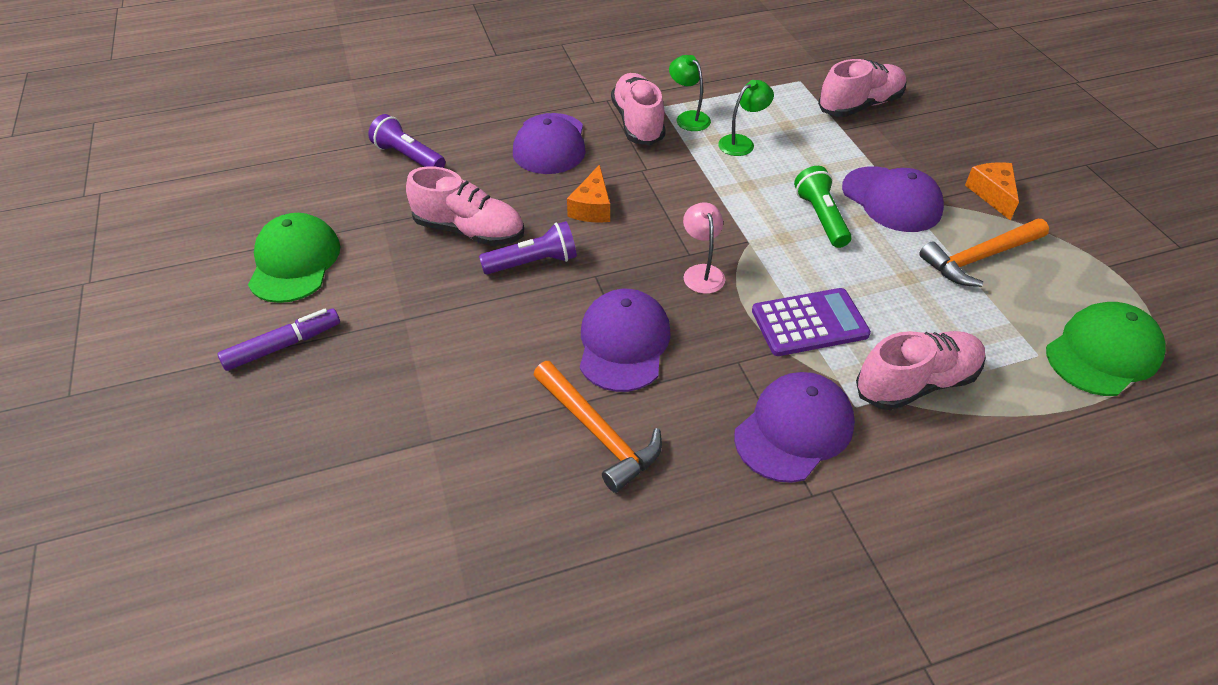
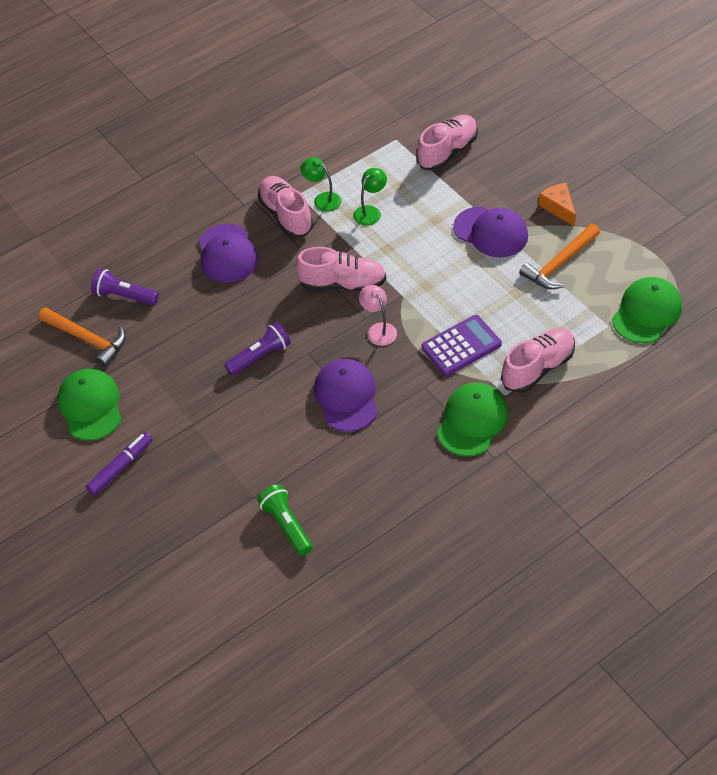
camera: 15 degrees left, 5 degrees up
pink shoe [406,166,524,246] -> pink shoe moved to [295,247,386,292]
orange hammer [534,361,662,493] -> orange hammer moved to [39,307,126,367]
orange cheese [567,164,610,223] -> none
purple cap [734,372,855,483] -> green cap [437,383,508,456]
green flashlight [794,166,852,248] -> green flashlight moved to [257,484,313,556]

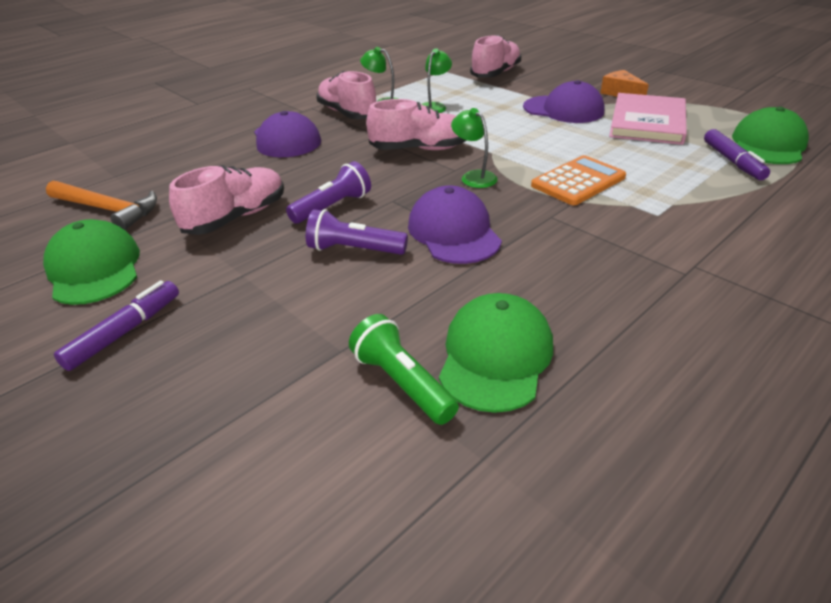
camera: 10 degrees left, 15 degrees down
purple flashlight [91,269,159,305] -> purple flashlight moved to [306,209,408,255]
pink lamp [359,285,397,346] -> green lamp [451,108,498,188]
purple calculator [421,315,502,376] -> orange calculator [531,155,626,205]
green cap [437,383,508,456] -> green cap moved to [439,293,553,413]
pink shoe [501,328,575,393] -> pink shoe moved to [169,165,284,235]
orange hammer [519,224,600,289] -> pink book [609,93,687,145]
none -> purple marker [704,129,770,180]

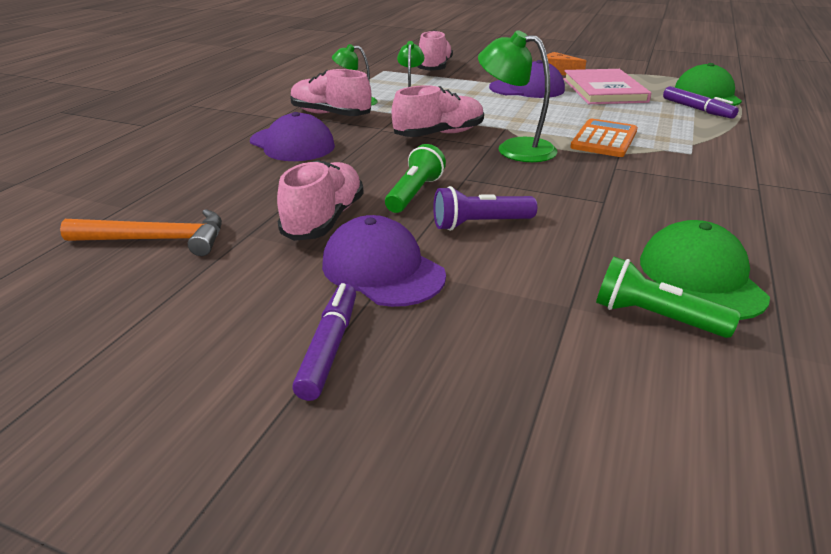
camera: 25 degrees left, 5 degrees down
green cap [43,219,140,305] -> none
purple flashlight [286,161,371,224] -> green flashlight [385,144,446,213]
purple cap [408,186,502,264] -> purple cap moved to [322,215,446,307]
green lamp [451,108,498,188] -> green lamp [478,30,558,162], size x1.67

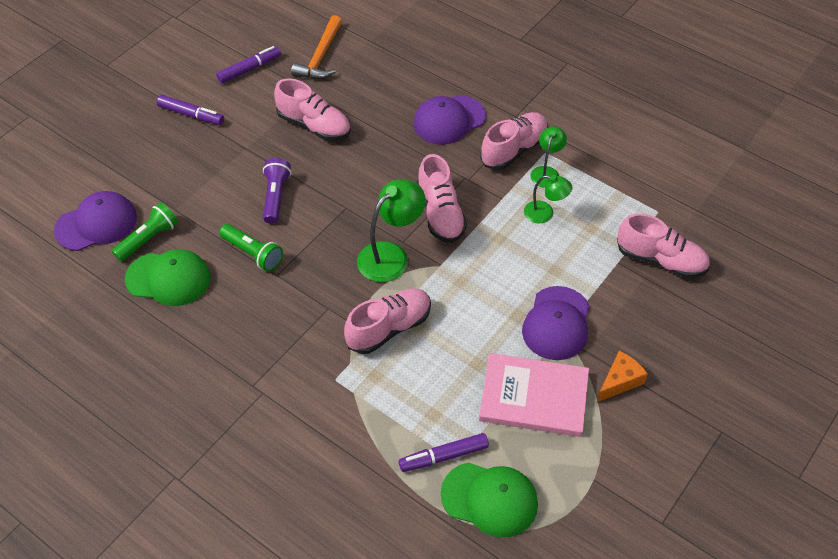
camera: 105 degrees right, 20 degrees up
purple cap [322,215,446,307] -> purple cap moved to [54,191,137,251]
green flashlight [385,144,446,213] -> green flashlight moved to [219,224,283,272]
orange calculator [570,119,638,157] -> pink shoe [344,288,431,354]
none -> purple marker [216,46,281,83]

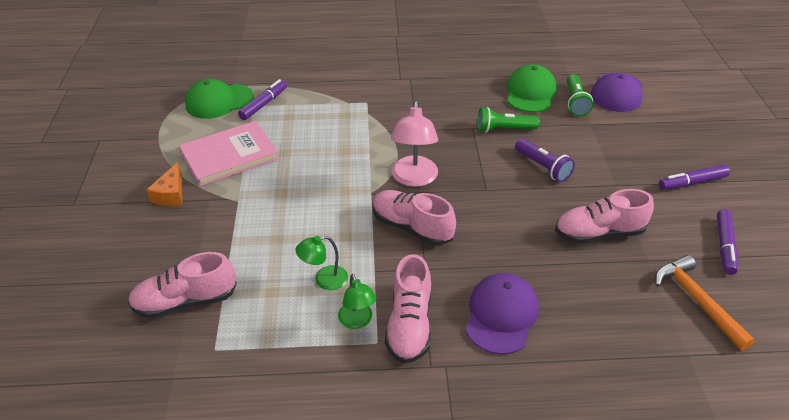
camera: 140 degrees right, 10 degrees down
green cap [125,249,211,306] -> green cap turned 135 degrees clockwise [507,64,557,112]
pink shoe [344,288,431,354] -> none
green lamp [357,179,426,282] -> pink lamp [391,101,438,187]
purple cap [522,286,589,360] -> none

